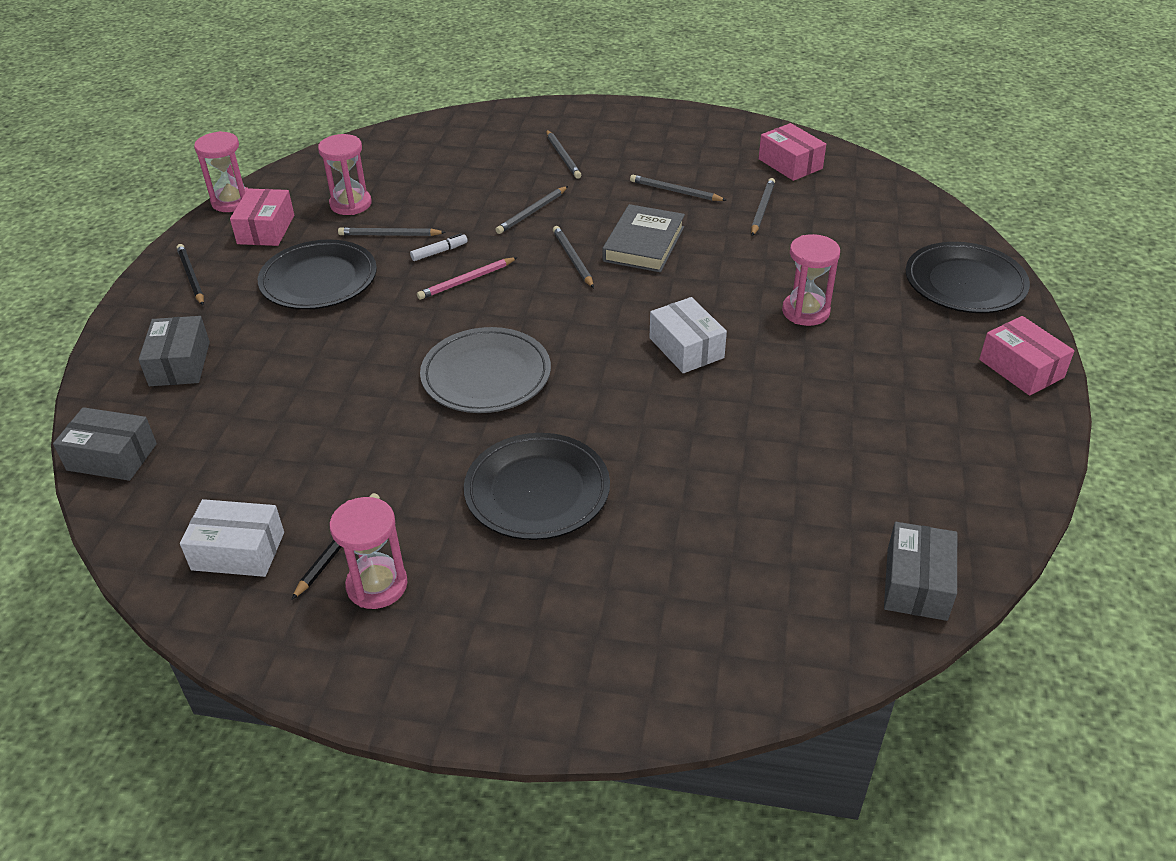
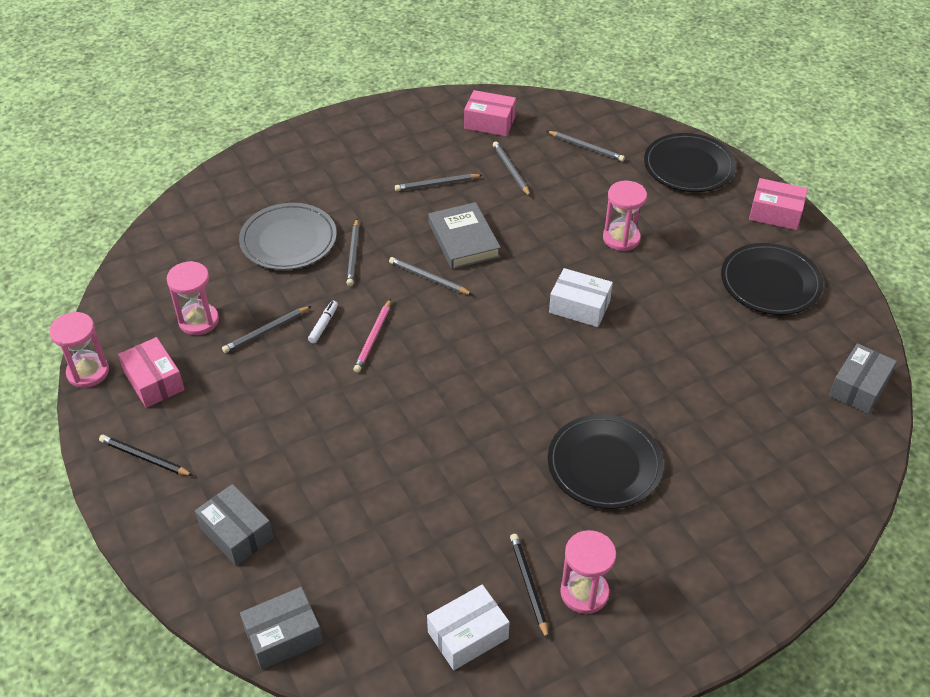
camera: 40 degrees left, 5 degrees up
black plate [258,239,377,310] -> black plate moved to [721,243,823,315]
grey plate [420,327,551,413] -> grey plate moved to [239,203,337,270]
grey pencil [546,130,581,179] -> grey pencil moved to [547,131,625,162]
grey box [884,522,957,621] -> grey box turned 60 degrees clockwise [829,343,897,415]

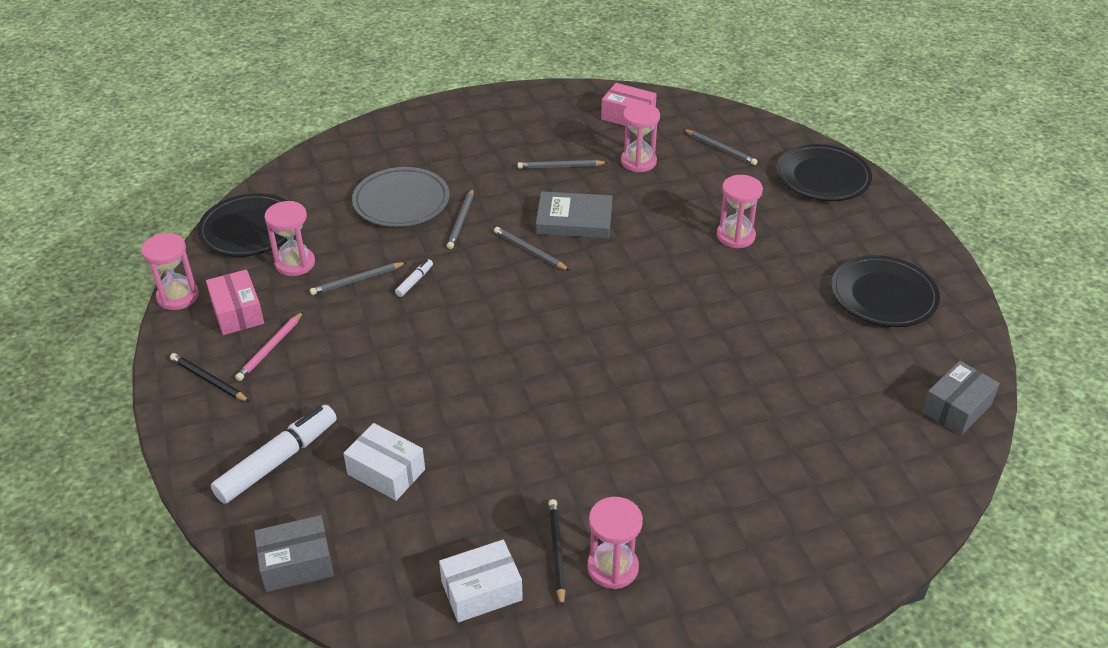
camera: 10 degrees right, 5 degrees down
grey box [195,484,273,566] -> white marker [211,405,337,504]
pink pencil [353,299,391,373] -> pink pencil moved to [235,311,304,381]
grey book [428,202,501,269] -> grey book turned 75 degrees counterclockwise [536,191,613,239]
grey pencil [493,142,530,196] -> pink hourglass [621,103,660,172]
black plate [548,414,664,509] -> black plate moved to [197,193,288,257]
white box [549,268,613,327] -> white box moved to [343,423,425,501]
pink box [749,178,808,230] -> none

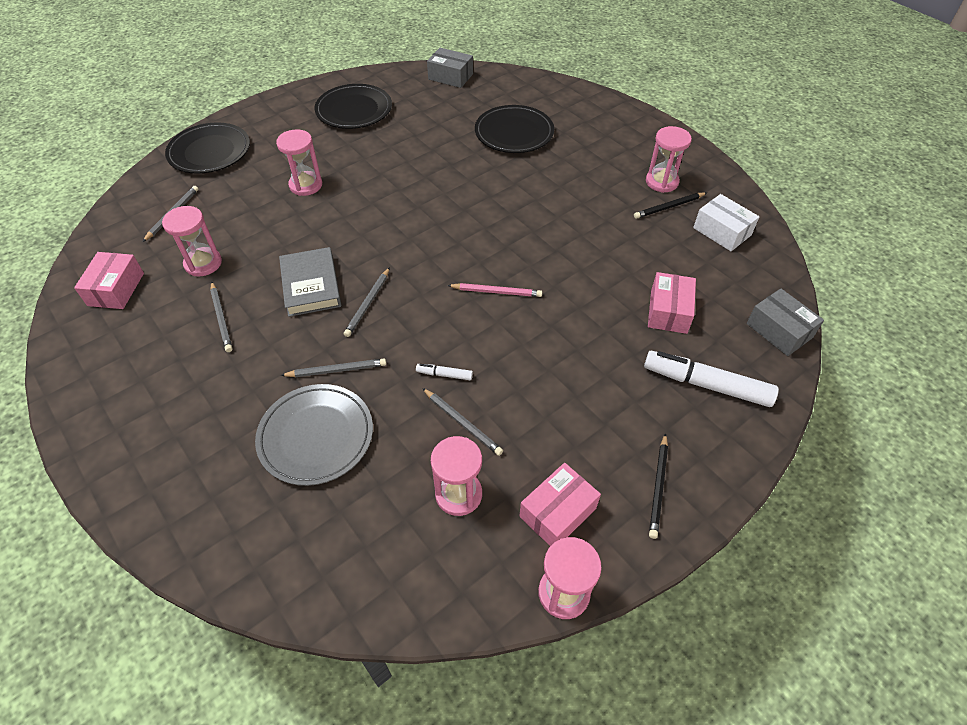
camera: 110 degrees left, 10 degrees up
black plate [197,193,288,257] -> black plate moved to [475,105,554,153]
pink pencil [235,311,304,381] -> pink pencil moved to [447,283,542,297]
white box [343,423,425,501] -> pink box [648,272,696,334]

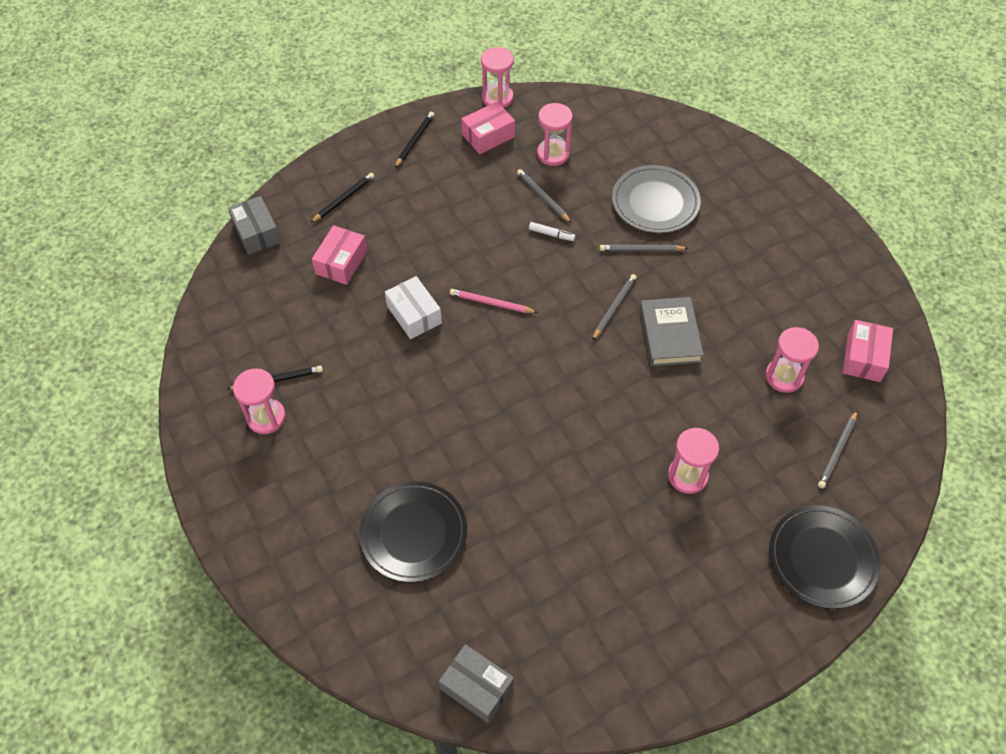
camera: 170 degrees left, 5 degrees up
grey pencil [210,282,233,352] -> none
black plate [315,84,392,129] -> none
white marker [644,351,779,407] -> black pencil [311,173,374,223]
white box [693,194,759,251] -> white box moved to [385,276,442,339]

